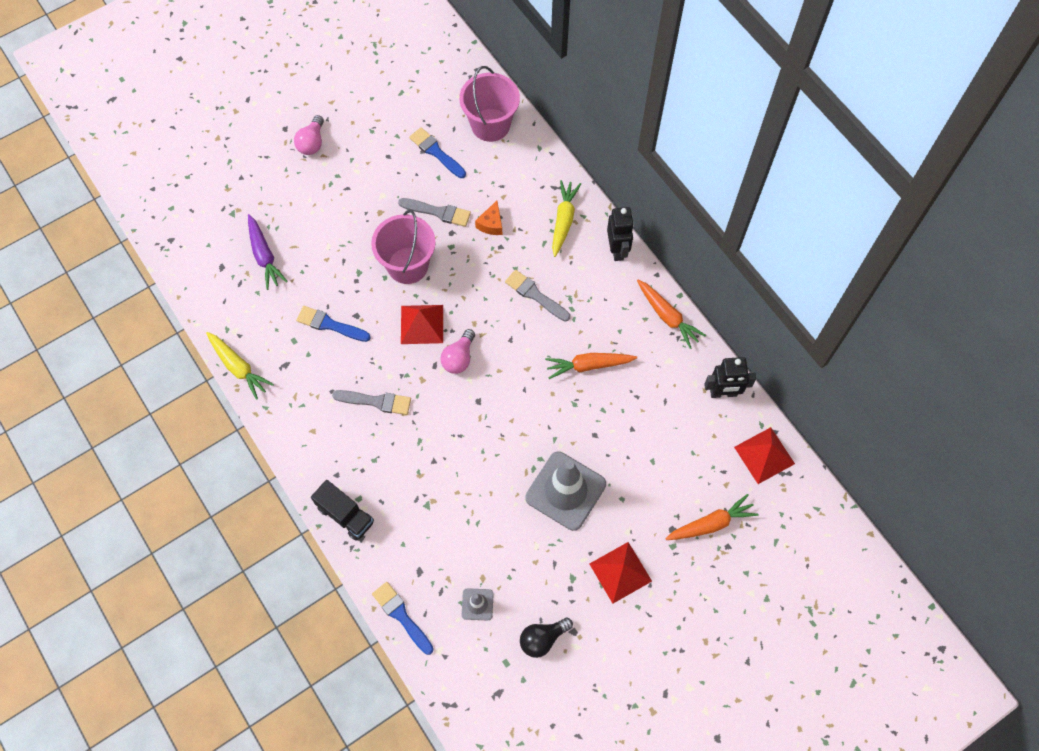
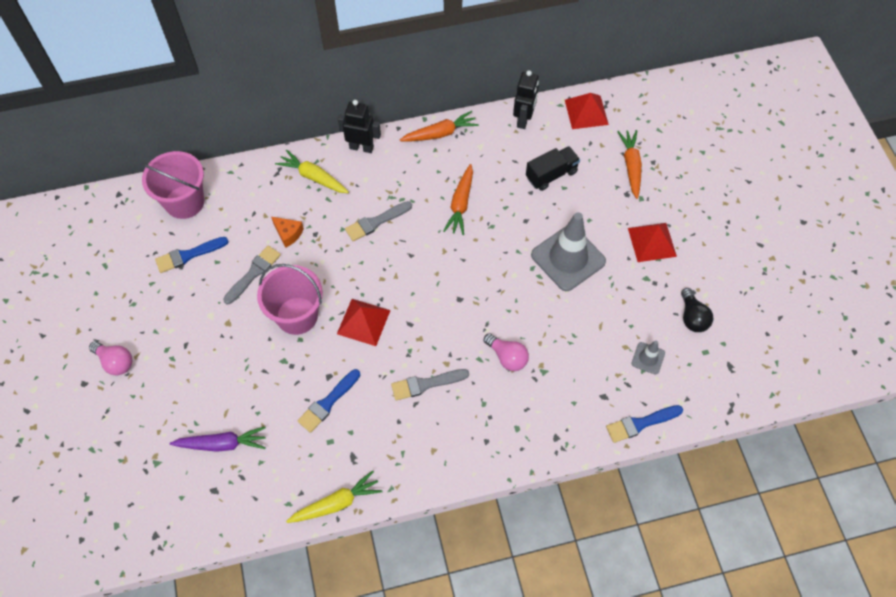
camera: 70 degrees left, 5 degrees down
black truck [311,480,374,541] -> black truck moved to [526,146,580,191]
grey brush [332,390,411,415] -> grey brush turned 135 degrees counterclockwise [391,369,469,401]
pink light bulb [440,329,475,374] -> pink light bulb moved to [484,333,529,371]

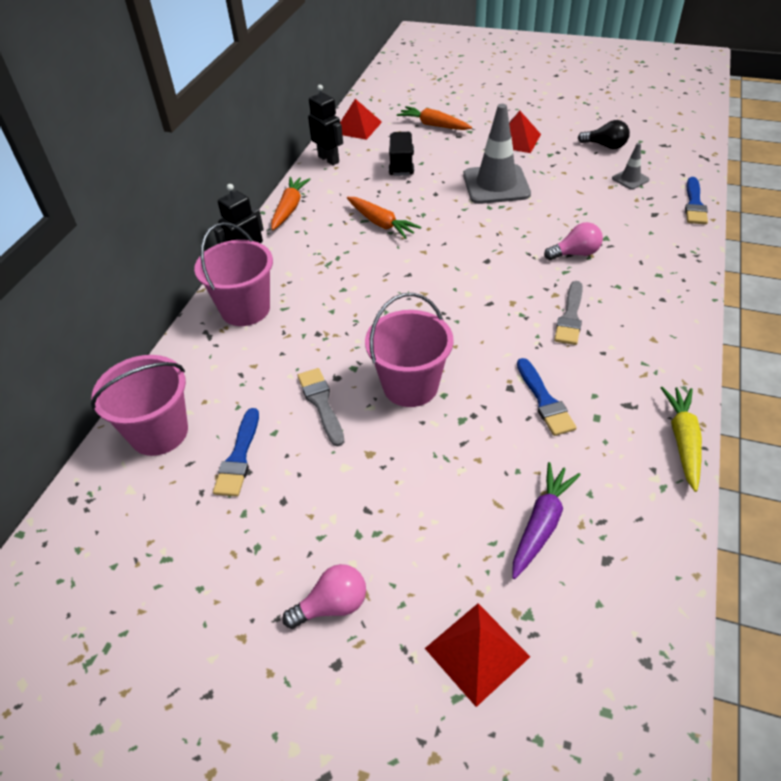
camera: 55 degrees left, 15 degrees down
orange cheese [271,217,304,248] -> none
yellow carrot [275,150,349,193] -> pink bucket [194,222,273,326]
red pyramid [337,299,391,346] -> red pyramid moved to [425,603,530,707]
grey brush [345,201,412,241] -> none

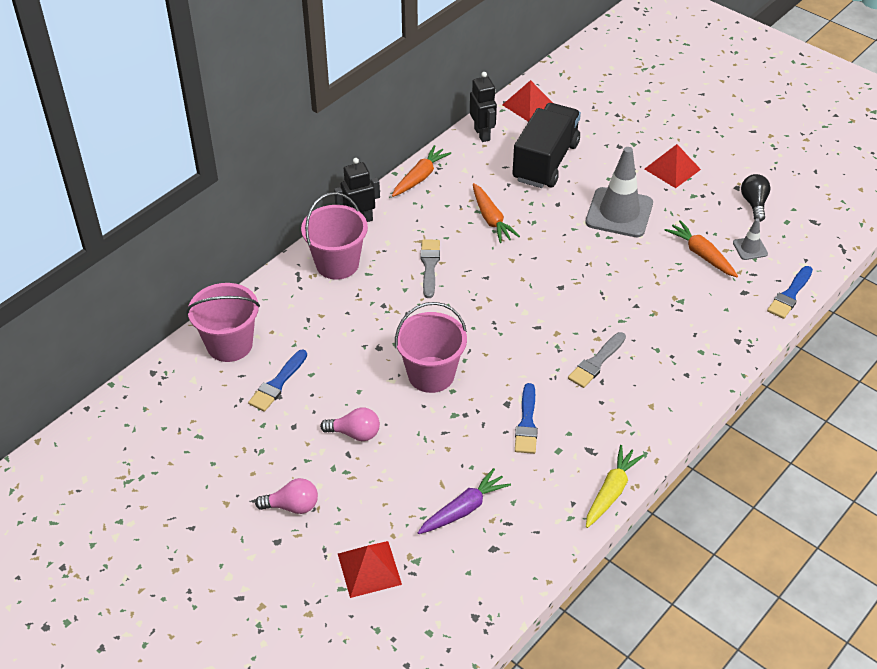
camera: 20 degrees right, 0 degrees up
grey brush [298,368,345,447] -> grey brush moved to [420,239,440,298]
black truck [389,132,414,176] -> black truck [512,103,581,188], size x1.76
orange carrot [397,106,472,130] -> orange carrot moved to [665,220,738,277]
pink light bulb [544,222,603,260] -> pink light bulb moved to [320,407,380,441]
black light bulb [578,120,630,149] -> black light bulb turned 135 degrees counterclockwise [741,174,770,222]

